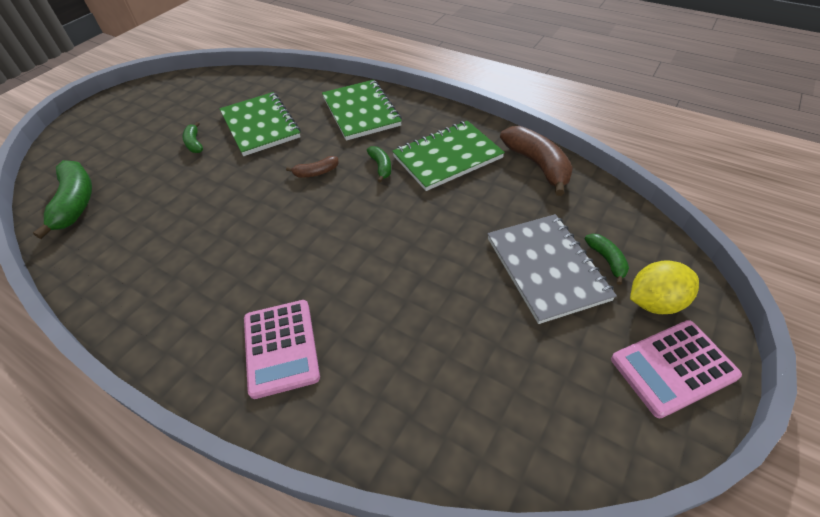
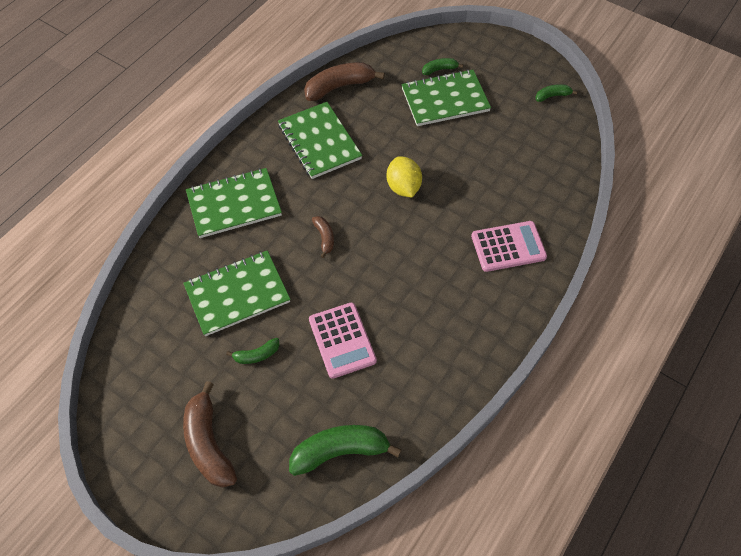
camera: 90 degrees left, 10 degrees up
green banana [367,146,391,183] -> green banana moved to [535,84,578,102]
grey notebook [487,214,617,324] -> green notebook [401,69,491,126]
pink calculator [611,320,742,418] -> pink calculator moved to [309,303,377,379]
yellow lemon [630,260,699,314] -> yellow lemon moved to [386,156,422,197]
none -> brown banana [183,381,237,487]

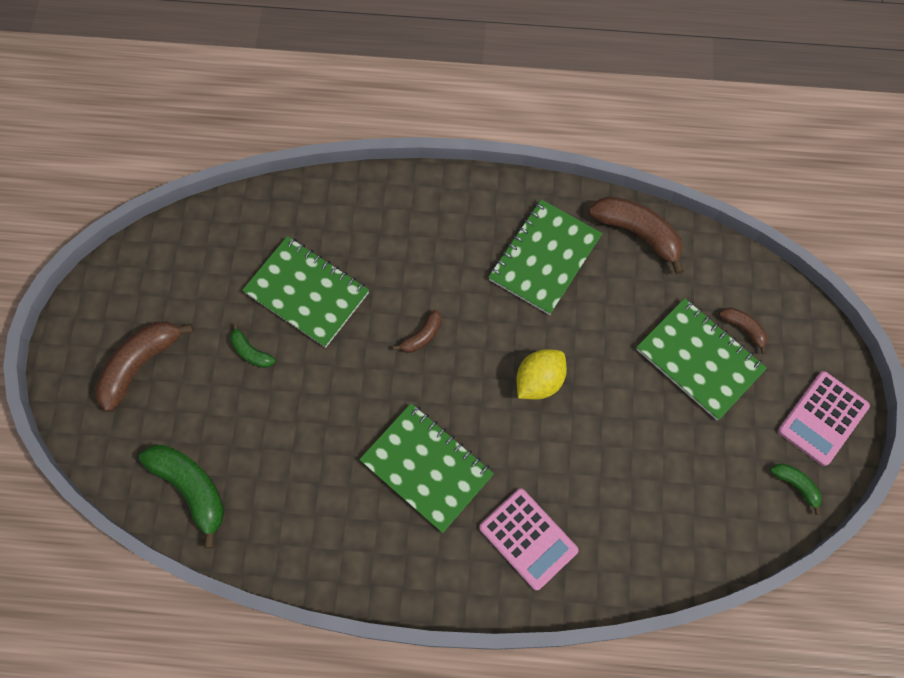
camera: 60 degrees right, 10 degrees up
green notebook [186,168,282,238] -> green notebook moved to [359,403,494,533]
pink calculator [309,303,377,379] -> pink calculator moved to [778,371,870,466]
green banana [422,58,464,75] -> brown banana [719,308,767,354]

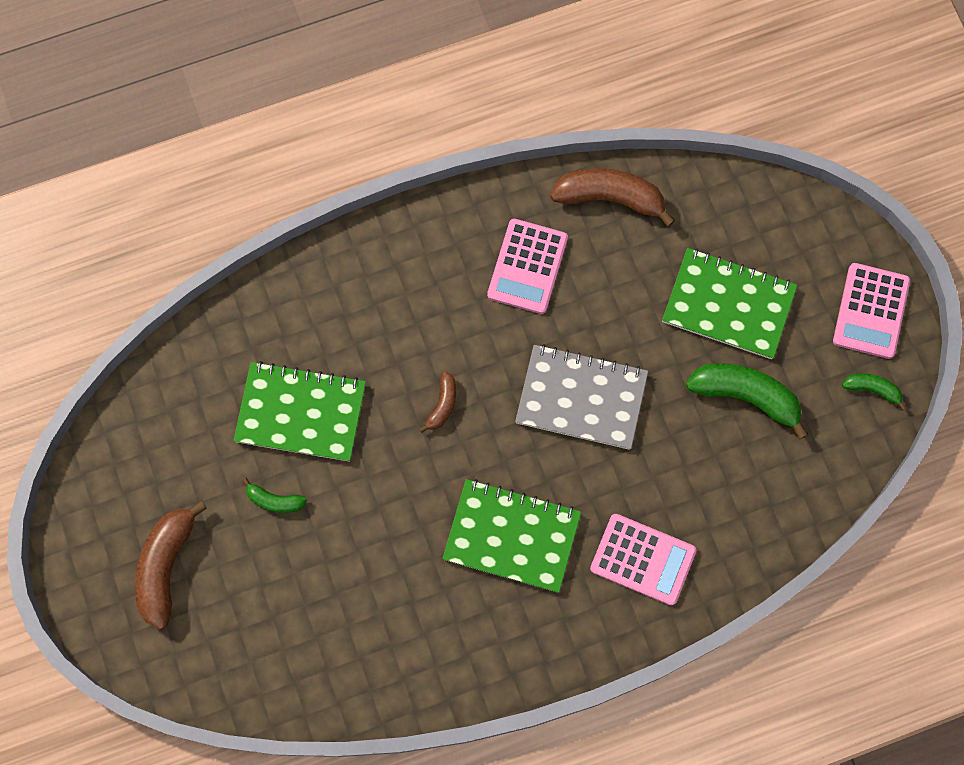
camera: 25 degrees left, 5 degrees up
green banana [139,445,224,548] -> green banana moved to [686,363,808,440]
green notebook [488,199,602,315] -> pink calculator [487,219,568,314]
yellow lemon [516,349,567,400] -> grey notebook [515,344,648,450]
brown banana [719,308,767,354] -> none

